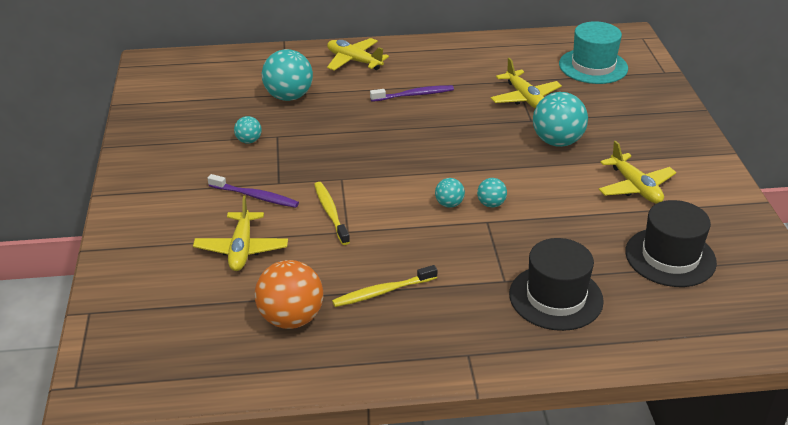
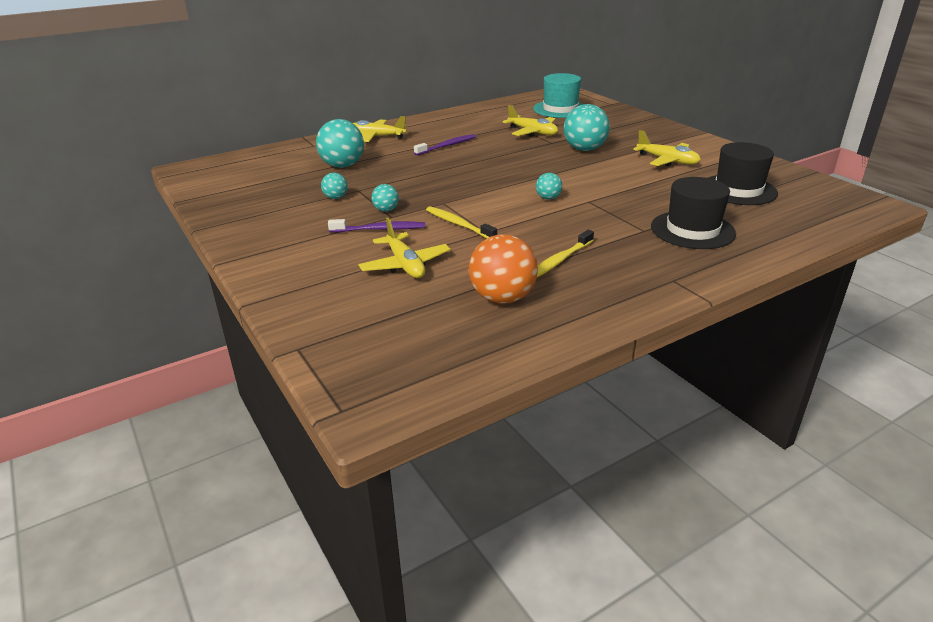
camera: 25 degrees left, 5 degrees down
turquoise ball [477,178,507,208] -> turquoise ball moved to [371,184,399,212]

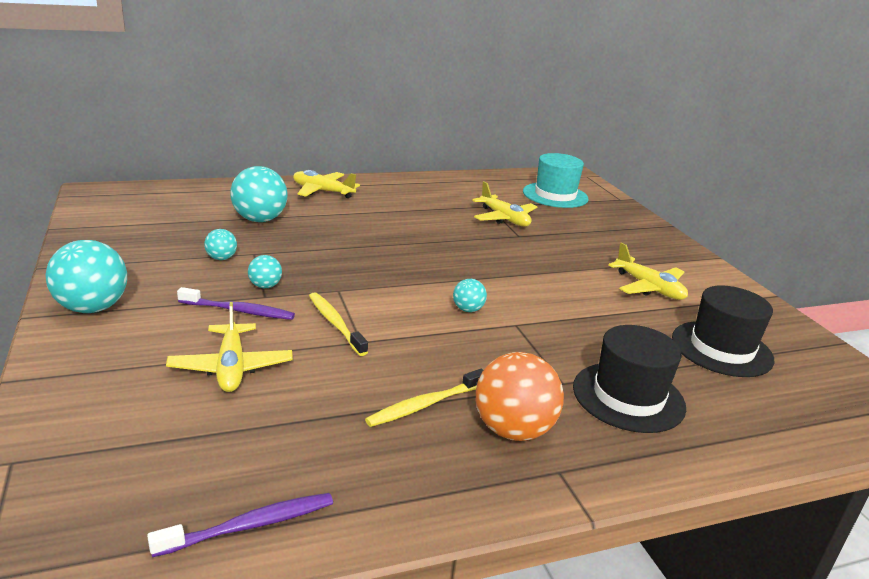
camera: 10 degrees right, 5 degrees down
purple toothbrush [414,134,476,156] -> purple toothbrush moved to [147,493,333,557]
orange ball [469,234,538,304] -> orange ball moved to [476,352,564,441]
turquoise ball [564,104,610,151] -> turquoise ball moved to [45,240,127,313]

